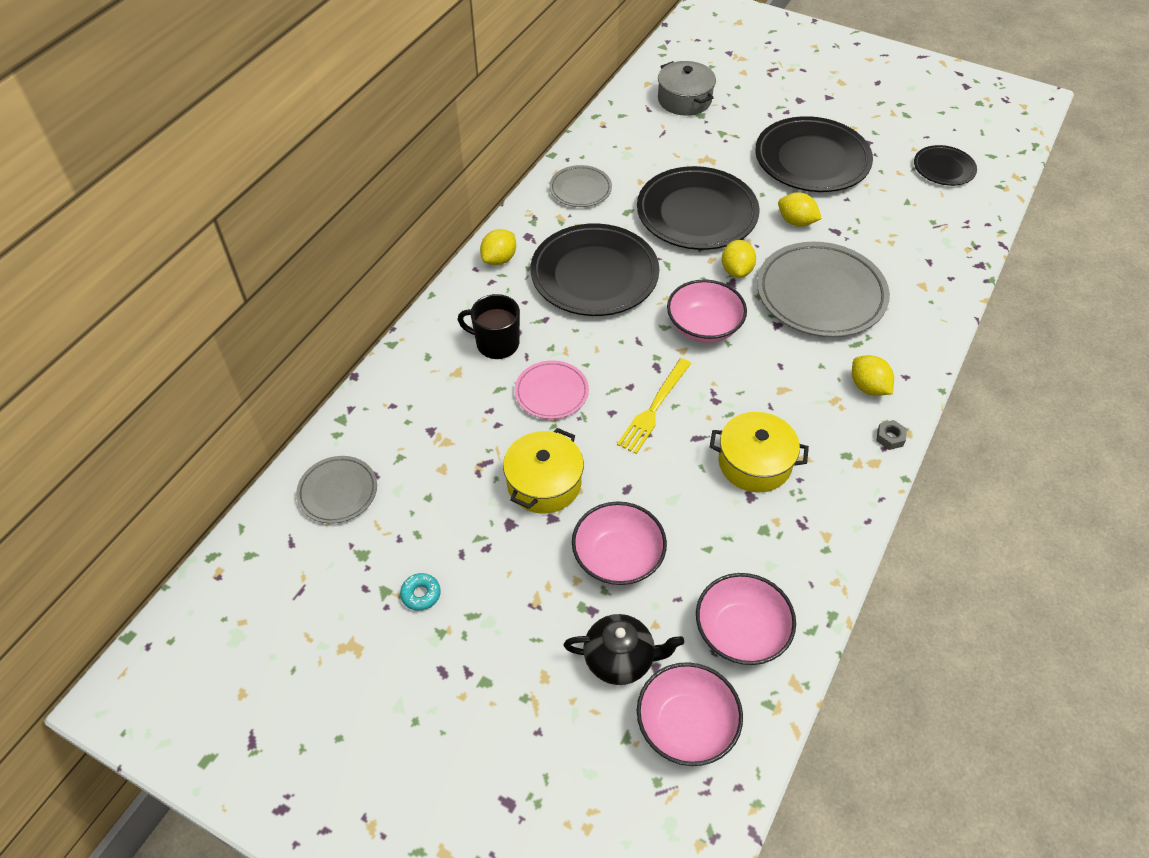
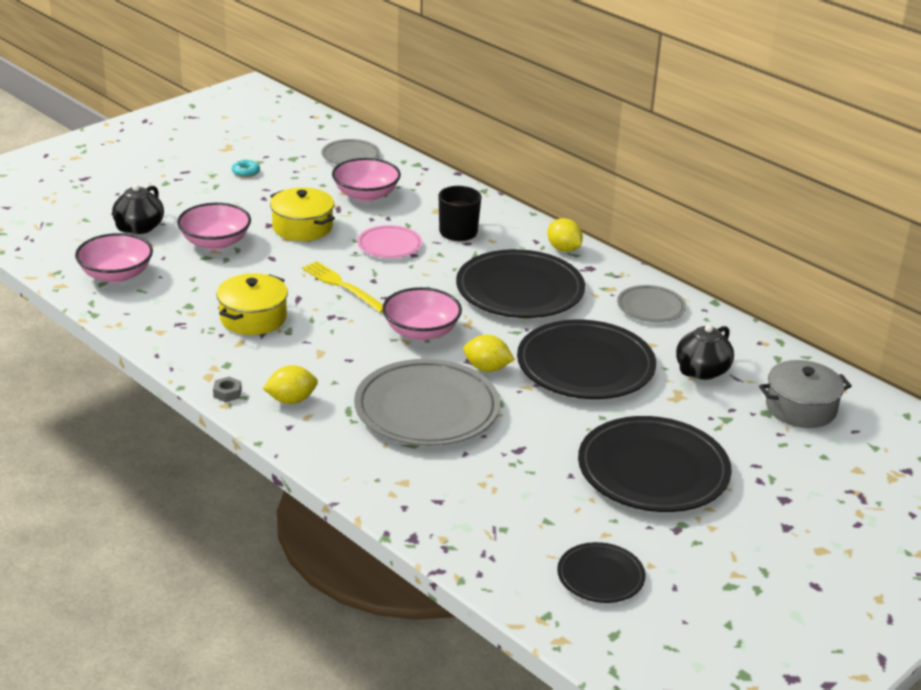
camera: 105 degrees right, 20 degrees down
pink bowl [637,662,743,766] -> pink bowl moved to [332,158,401,202]
yellow lemon [778,192,822,227] -> none
none -> black teapot [676,324,734,380]

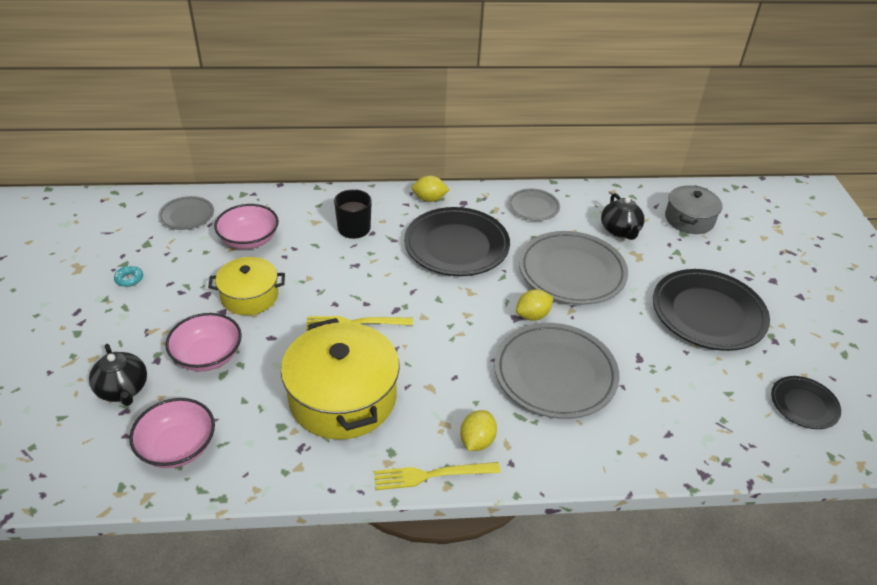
camera: 50 degrees left, 10 degrees up
grey nut [213,377,242,402] -> yellow fork [374,462,501,490]
yellow pot [216,273,288,335] -> yellow pot [281,318,400,440], size x1.68
pink plate [357,225,422,258] -> none
pink bowl [382,287,462,340] -> none
black plate [517,320,656,399] -> grey plate [519,231,628,305]

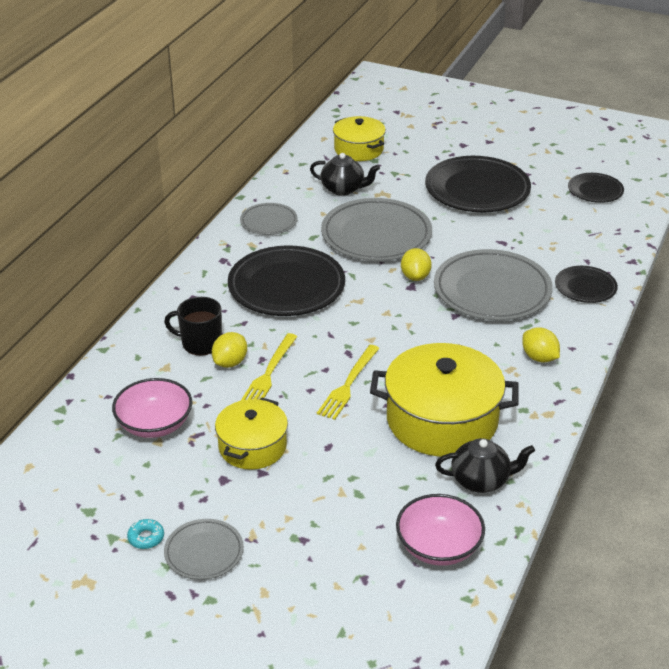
camera: 60 degrees left, 5 degrees down
black teapot [89,344,147,406] -> black teapot moved to [435,438,535,493]
grey plate [158,196,214,230] -> grey plate moved to [164,519,244,580]
pink bowl [165,313,242,371] -> none
yellow fork [374,462,501,490] -> yellow fork moved to [241,333,298,401]
yellow lemon [412,176,449,202] -> yellow lemon moved to [212,332,247,368]
grey pot [665,185,722,234] -> yellow pot [333,116,386,161]
none -> black plate [555,266,618,303]

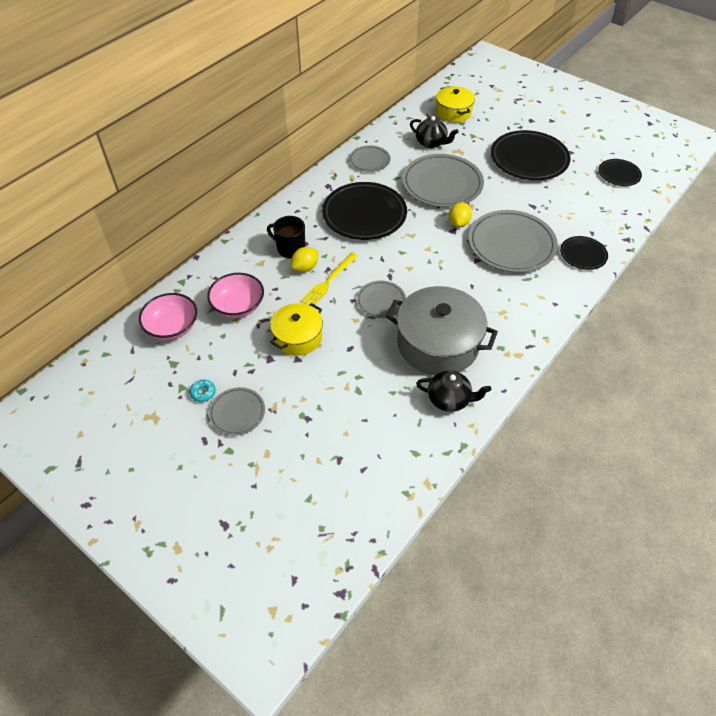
camera: 15 degrees right, 15 degrees up
yellow fork [317,345,380,420] -> grey plate [357,281,406,318]
yellow pot [370,343,519,457] -> grey pot [386,286,498,376]
pink bowl [396,494,485,566] -> pink bowl moved to [139,293,197,340]
yellow lemon [522,327,560,362] -> none

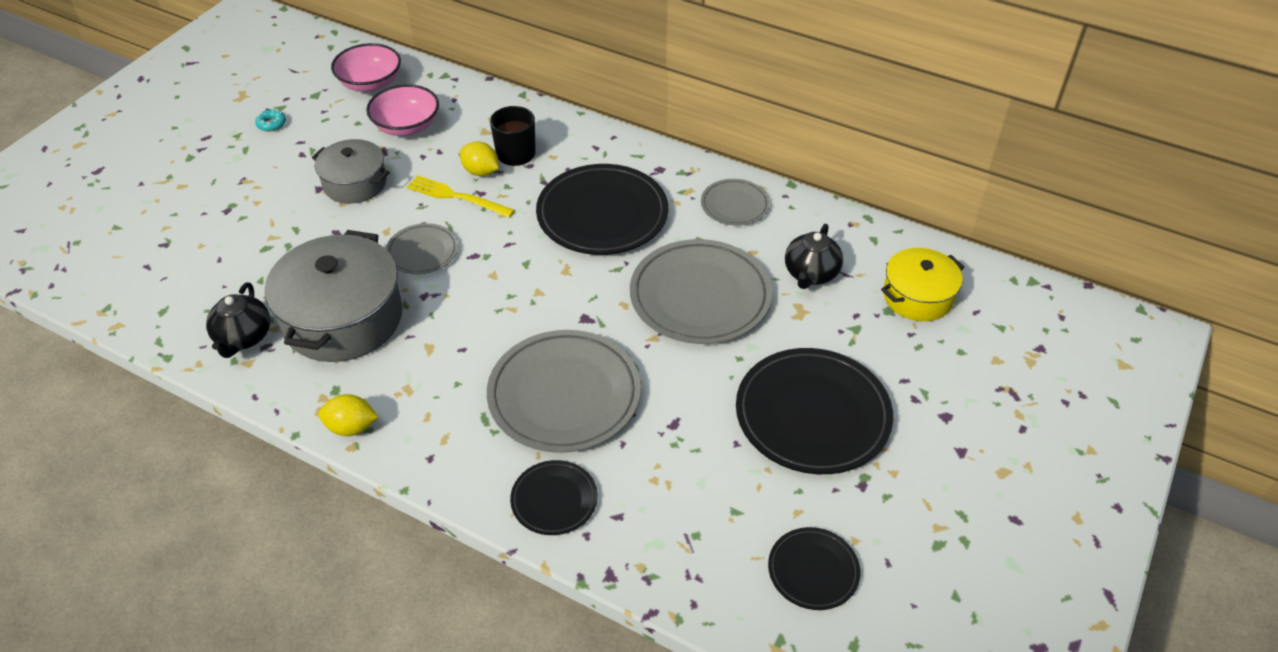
camera: 80 degrees right, 5 degrees down
grey plate [209,387,265,436] -> none
yellow pot [270,303,323,356] -> grey pot [312,139,390,204]
yellow lemon [449,202,472,227] -> yellow lemon moved to [318,394,378,436]

